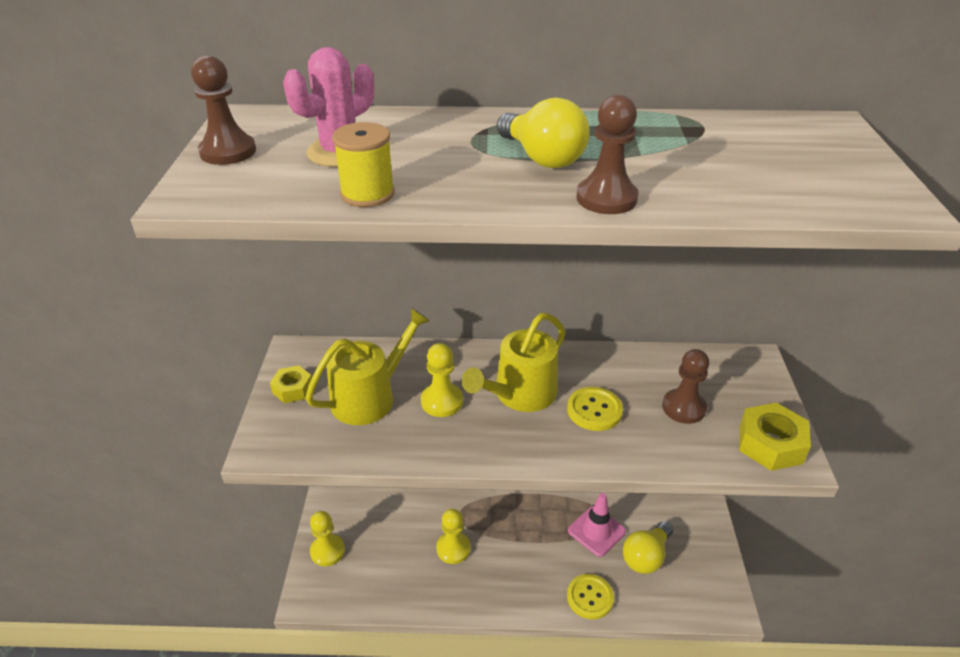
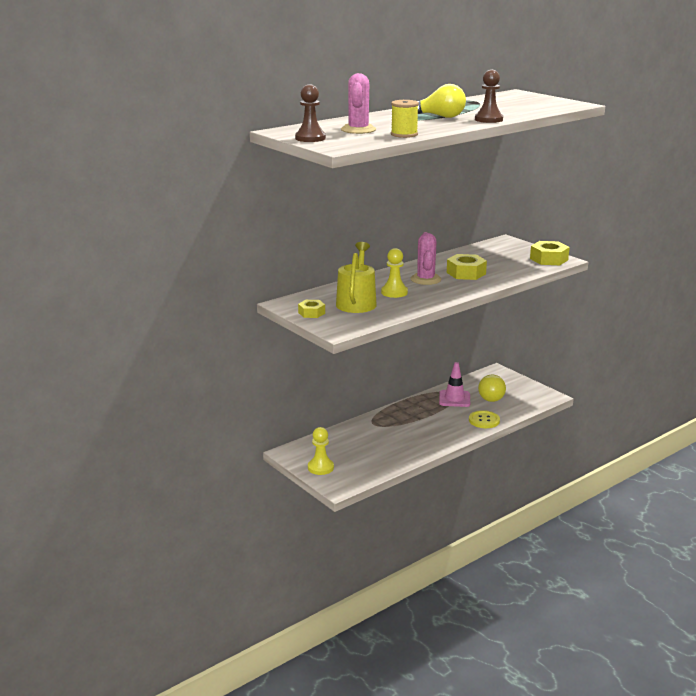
camera: 40 degrees left, 15 degrees down
yellow pawn [436,509,470,564] -> none
yellow watering can [462,313,566,412] -> pink cactus [410,232,442,285]
yellow button [567,387,623,431] -> yellow nut [447,254,487,280]
brown pawn [662,349,709,424] -> none

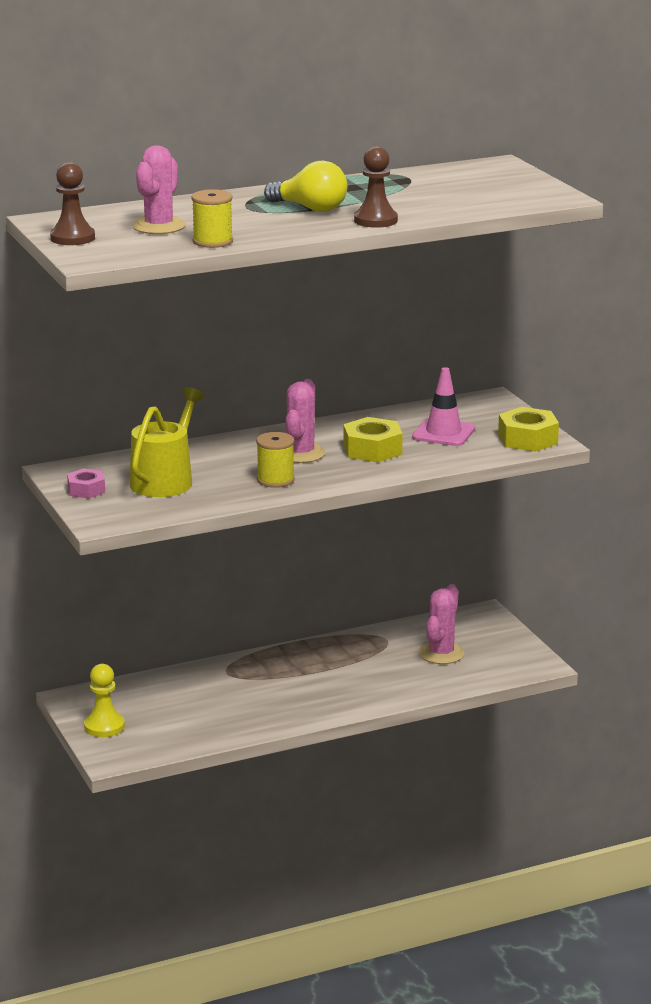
camera: 15 degrees right, 0 degrees up
yellow nut [298,300,325,318] -> pink nut [67,468,105,498]
yellow pawn [381,248,408,298] -> none
pink traffic cone [439,362,470,407] -> pink traffic cone moved to [412,367,475,446]
yellow button [469,410,500,428] -> none
yellow light bulb [478,375,506,402] -> pink cactus [419,584,465,664]
none -> yellow spool [256,432,295,488]

